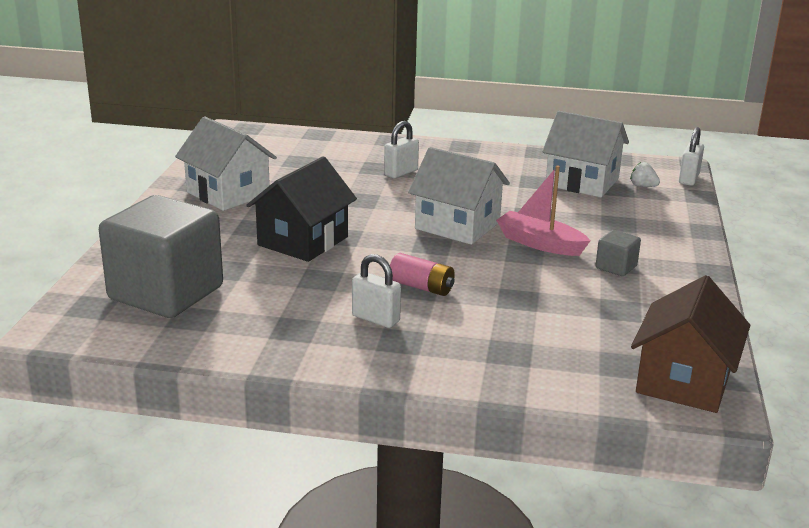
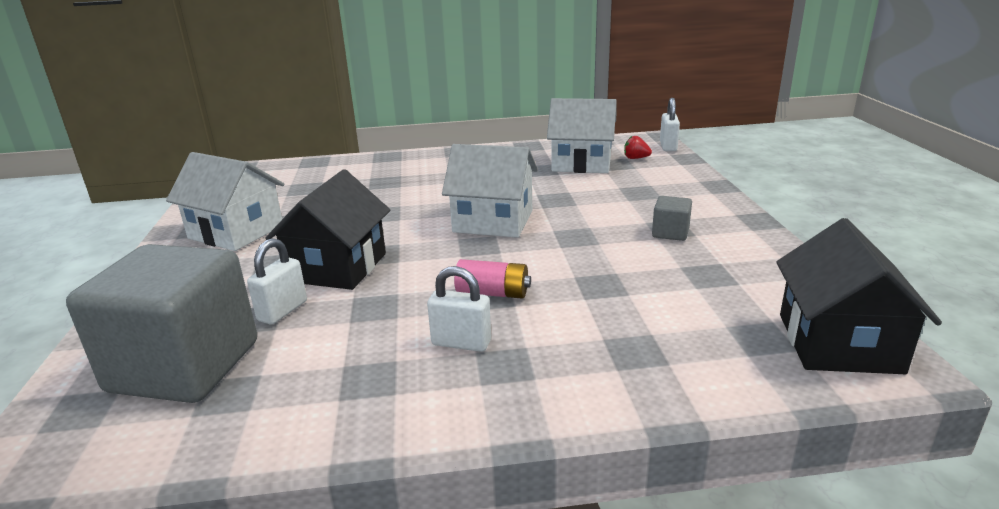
camera: 15 degrees left, 0 degrees up
white padlock [384,121,419,178] -> white padlock moved to [247,238,307,325]
pink boat [496,166,590,256] -> none
white strawberry [630,162,660,187] -> red strawberry [624,136,652,159]
brown house [631,275,750,413] -> black house [776,218,942,374]

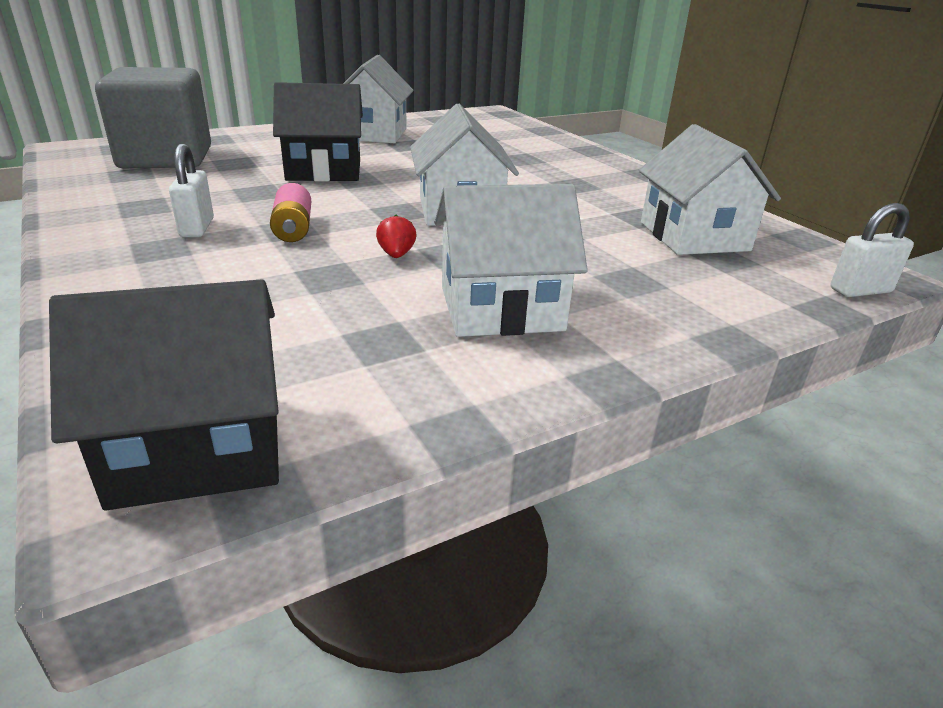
camera: 65 degrees right, 5 degrees up
white padlock [247,238,307,325] -> none
red strawberry [624,136,652,159] -> red strawberry moved to [376,215,416,258]
grey cube [652,196,692,241] -> white house [435,184,588,337]

